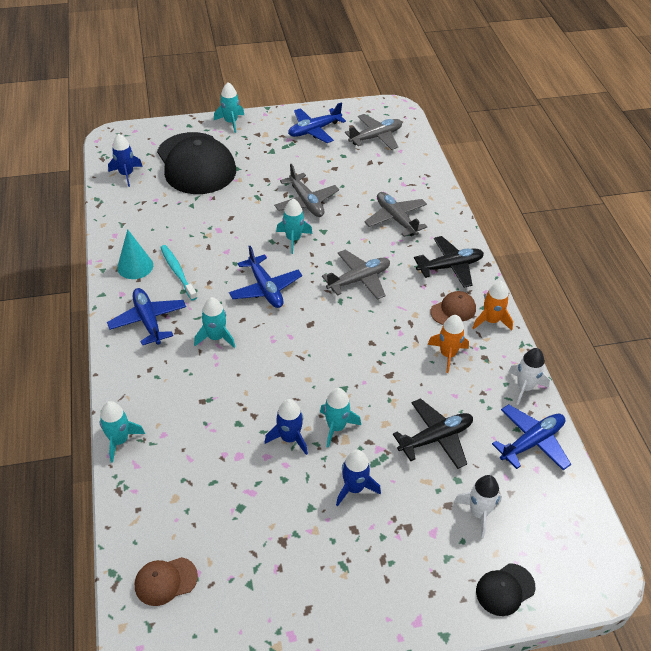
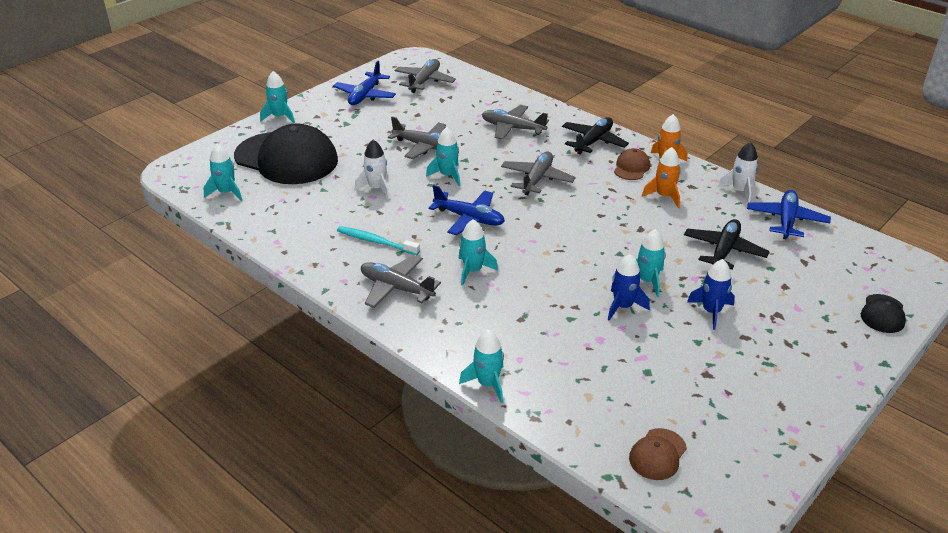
camera: 35 degrees left, 10 degrees down
blue plane [107,288,186,345] -> grey plane [361,255,441,308]
blue rocket [108,134,143,187] -> turquoise rocket [203,144,242,201]
turquoise cone [117,229,153,279] -> none
white rocket [454,475,502,538] -> white rocket moved to [355,140,390,199]

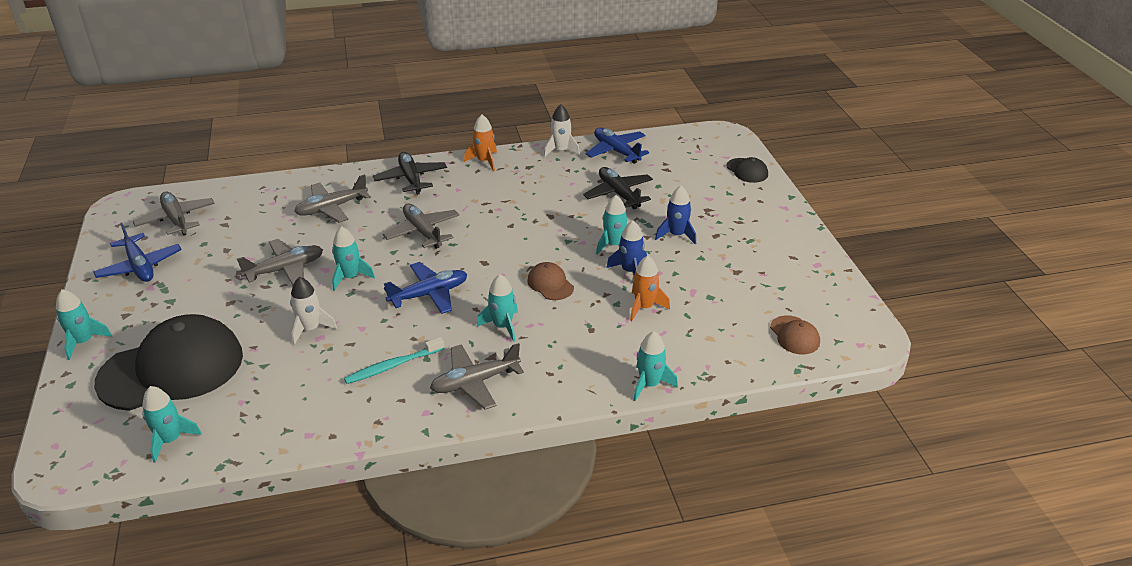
camera: 55 degrees left, 0 degrees up
brown cap [614,148,650,180] -> brown cap moved to [527,262,574,300]
orange rocket [642,147,681,208] -> orange rocket moved to [630,256,670,321]

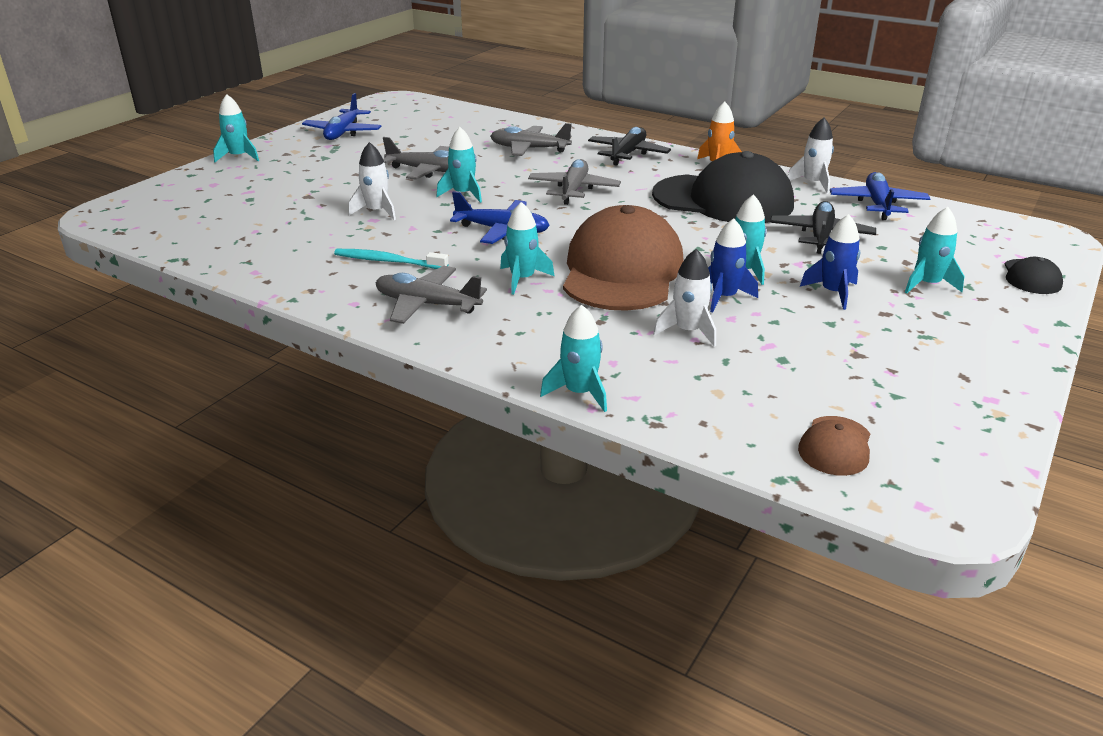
camera: 45 degrees right, 5 degrees down
black cap [94,314,243,411] -> black cap moved to [652,151,794,223]
grey plane [133,192,215,236] -> none
turquoise rocket [142,386,202,463] -> turquoise rocket moved to [905,207,964,294]
brown cap [527,262,574,300] -> brown cap [563,205,684,311], size x2.35
orange rocket [630,256,670,321] -> white rocket [653,249,716,347]

